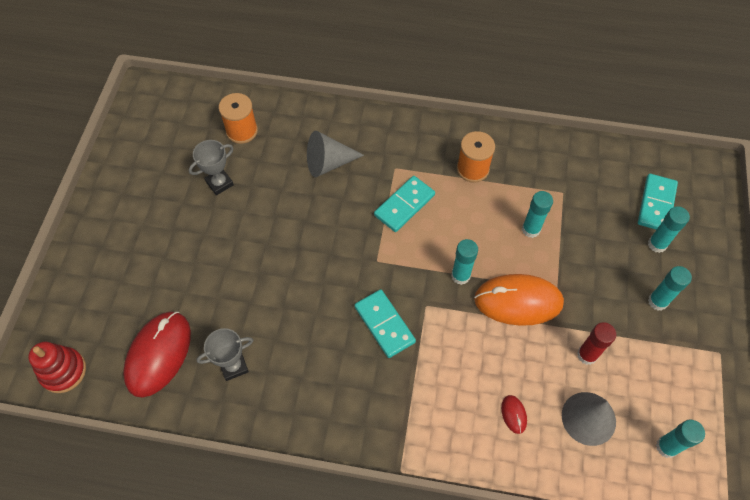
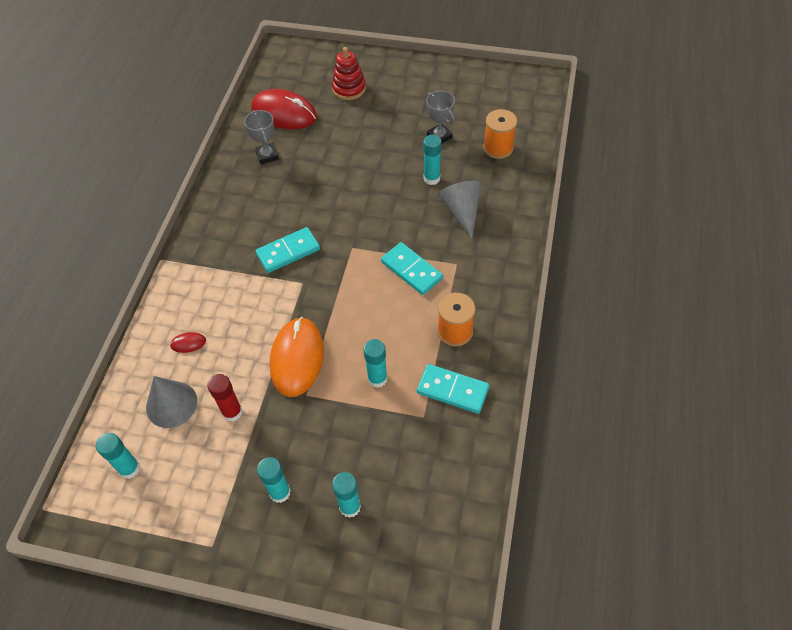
camera: 95 degrees right, 5 degrees down
red stacking toy [28,342,86,393] -> red stacking toy moved to [332,47,366,100]
turquoise glue stick [451,239,478,285] -> turquoise glue stick moved to [423,135,442,185]
turquoise domino [638,174,678,230] -> turquoise domino moved to [417,364,489,414]

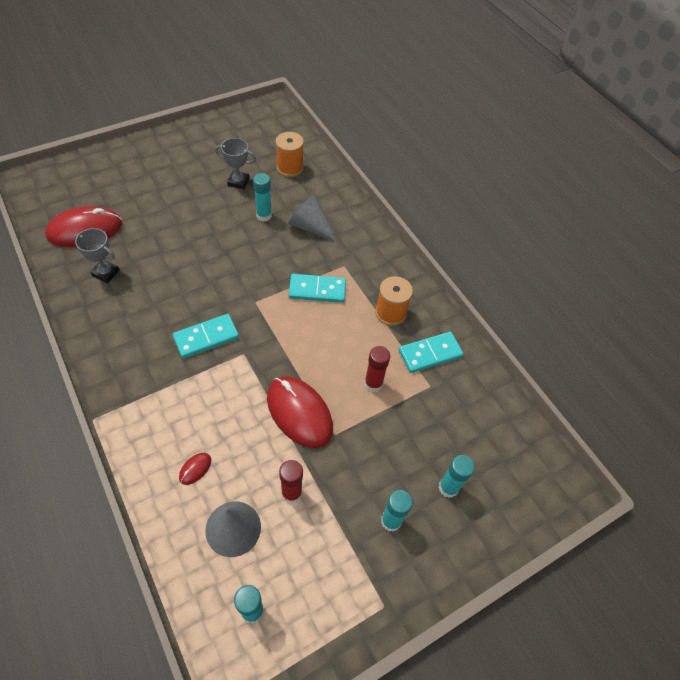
camera: 50 degrees left, 0 degrees up
turquoise domino [255,227,320,273] -> turquoise domino turned 45 degrees clockwise [173,314,239,359]
orange mouse [269,317,324,397] -> red mouse [267,376,333,449]
red stacking toy [332,47,366,100] -> none
turquoise glue stick [363,339,388,388] -> red glue stick [364,346,390,392]

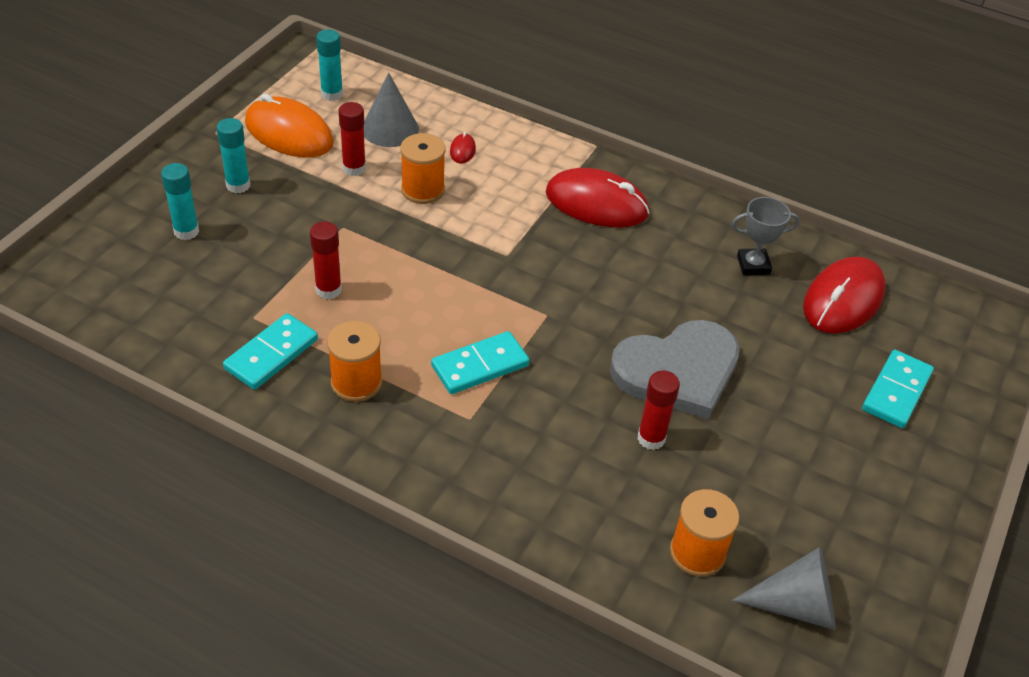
camera: 150 degrees right, 10 degrees down
turquoise domino [173,314,239,359] -> turquoise domino moved to [862,350,934,428]
grey trophy [215,138,256,189] -> none
turquoise glue stick [253,173,272,221] -> red glue stick [637,370,680,450]
red mouse [267,376,333,449] -> red mouse moved to [546,168,650,227]
grey cone [288,194,337,242] -> grey cone moved to [732,547,836,630]
none -> orange mouse [245,94,334,158]
none -> orange spool [400,133,446,204]
none -> grey heart [610,320,740,419]

